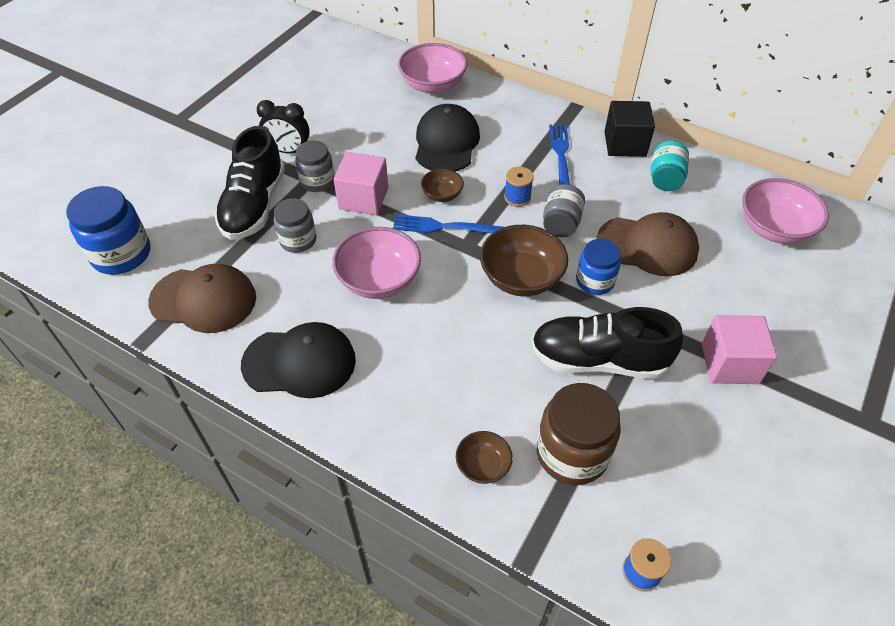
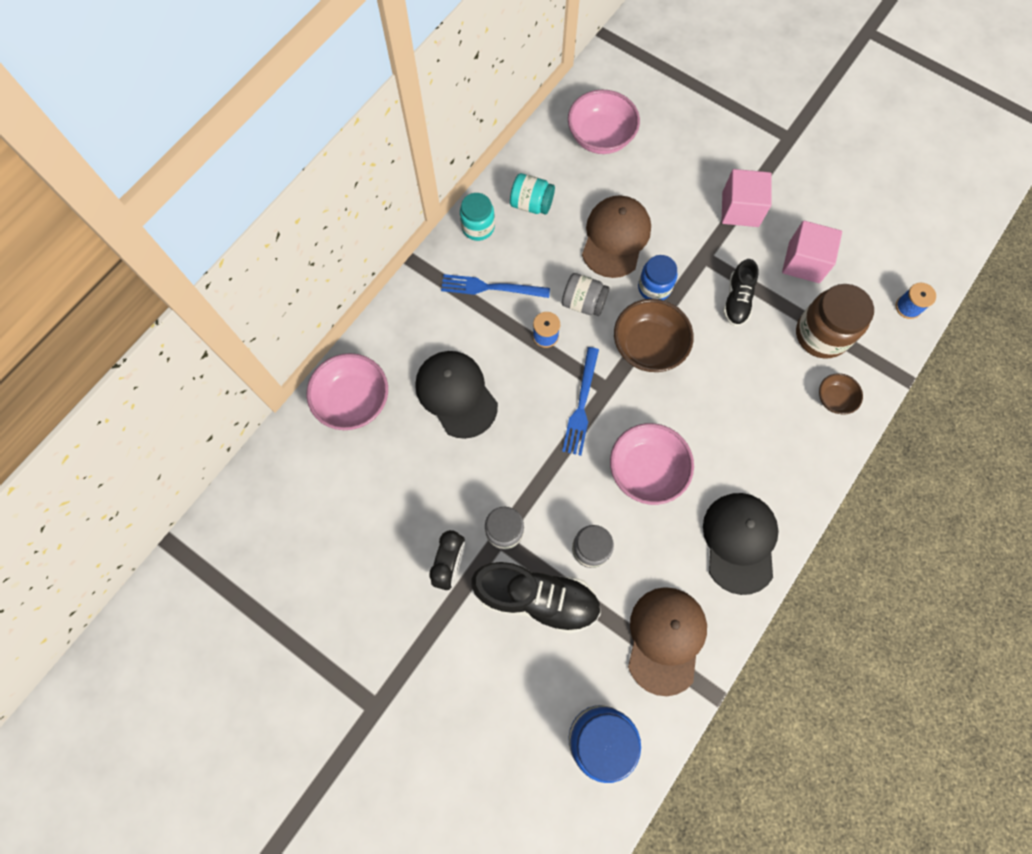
camera: 85 degrees left, 20 degrees up
pink cube [334,152,388,215] -> pink cube moved to [782,221,842,283]
black cap [415,104,480,171] -> black cap turned 45 degrees clockwise [415,351,498,439]
brown bowl [421,169,464,202] -> none
black shoe [531,307,683,379] -> black shoe [723,259,759,326], size x0.57
black cube [604,101,655,157] -> turquoise jar [460,193,495,241]

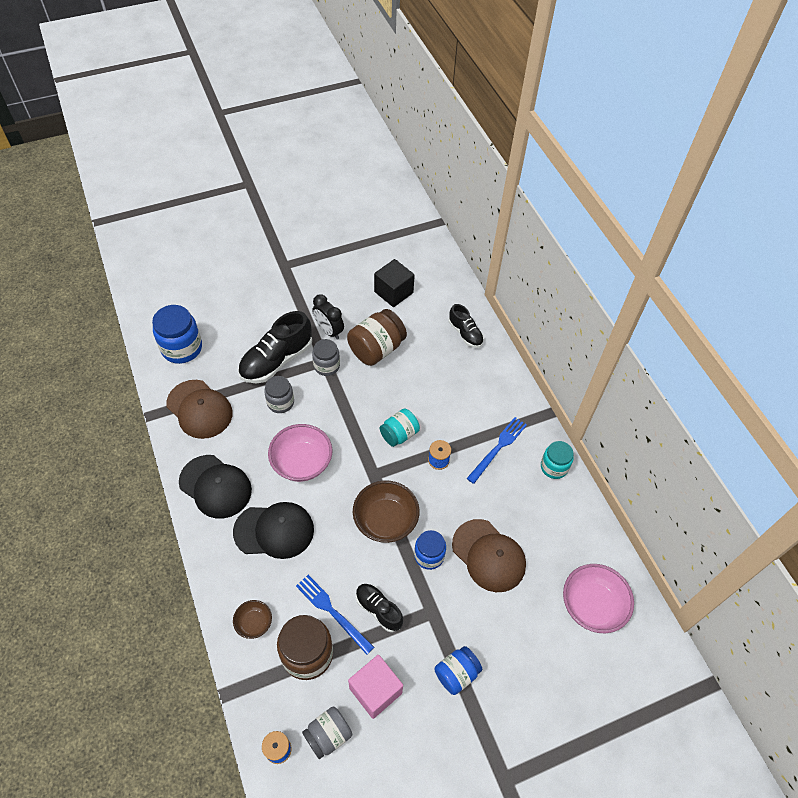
camera: 120 degrees right, 15 degrees down
pink bowl [307,353,388,430] -> black shoe [449,304,484,348]
black cap [415,351,498,439] -> black cap moved to [233,502,314,559]
turquoise jar [510,173,555,215] -> turquoise jar moved to [380,409,420,447]
grey jar [562,273,610,316] -> grey jar moved to [302,707,352,759]
blue fork [562,347,599,456] -> blue fork moved to [296,575,374,655]
pink cube [722,169,772,227] -> blue jar [434,646,483,695]
none -> brown jar [347,309,407,366]
none -> black cube [374,259,415,307]

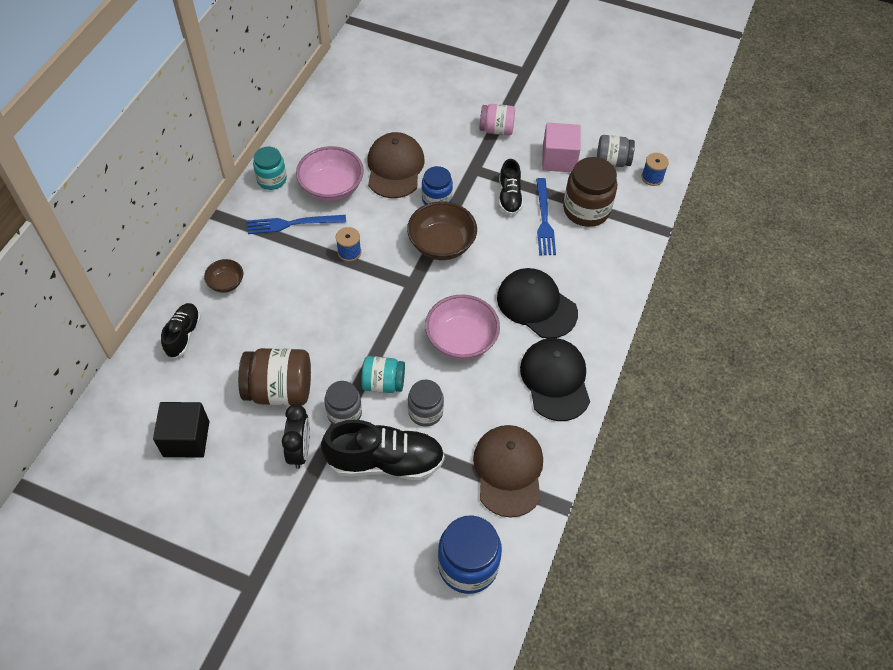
camera: 135 degrees left, 0 degrees up
brown bowl [233,600,272,639] -> brown bowl moved to [204,259,243,293]
turquoise jar [380,409,420,447] -> turquoise jar moved to [361,356,405,393]
blue jar [434,646,483,695] -> pink jar [480,104,515,135]
pink bowl [563,564,634,633] -> pink bowl moved to [296,146,364,202]

